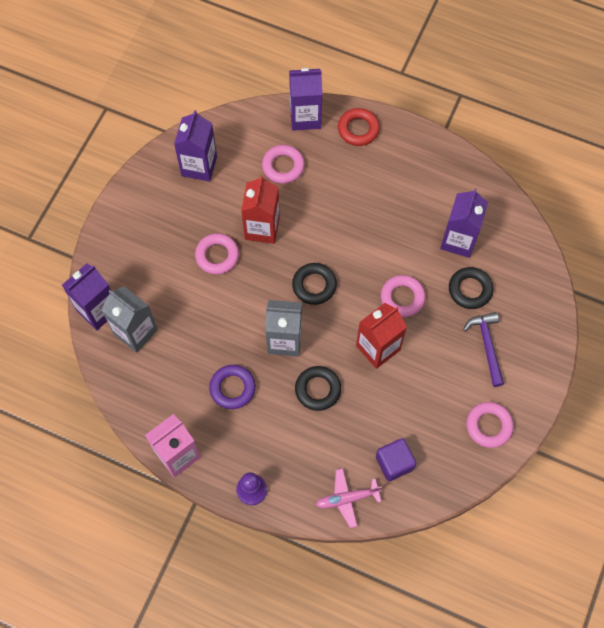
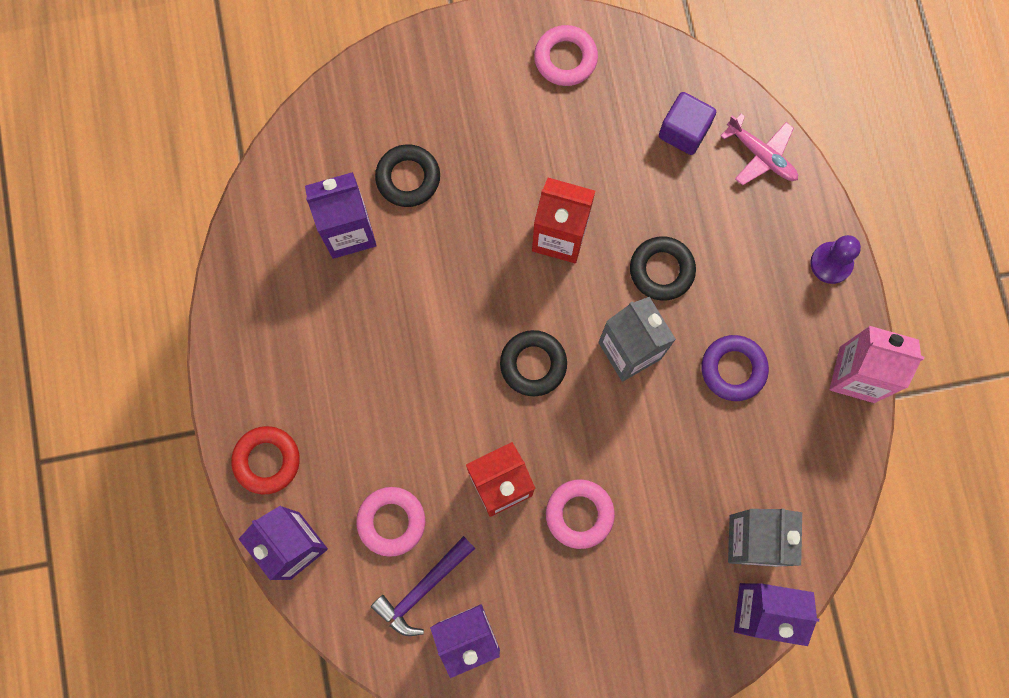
camera: 125 degrees left, 10 degrees up
pink ring [381,275,426,317] -> none
purple hammer [463,312,504,387] -> purple hammer moved to [371,536,475,636]

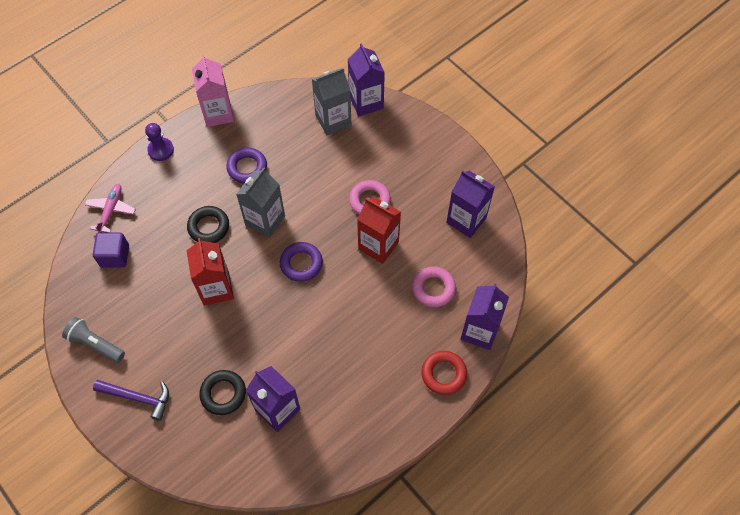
camera: 120 degrees left, 15 degrees down
purple hammer [371,536,475,636] -> purple hammer moved to [93,380,169,421]
black ring [500,330,567,396] -> purple ring [280,242,323,282]
pink ring [534,25,598,86] -> grey flashlight [62,317,125,363]

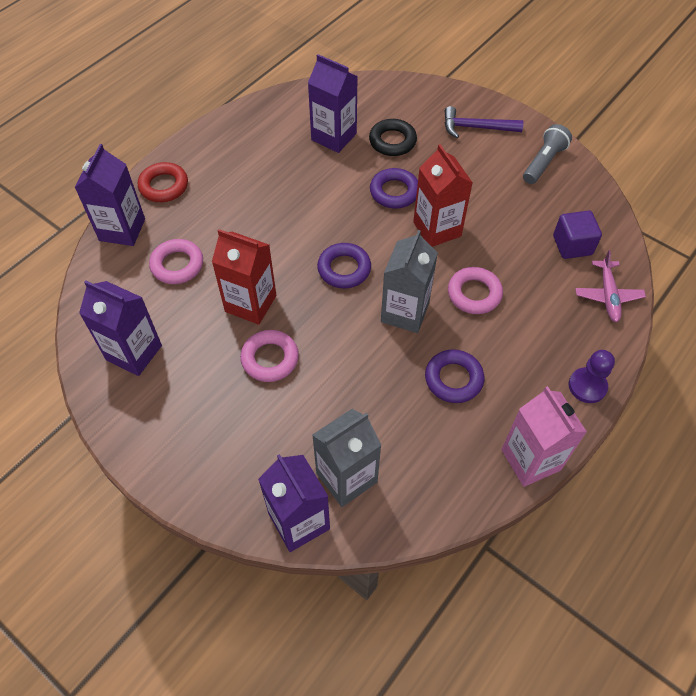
camera: 170 degrees right, 5 degrees down
grey flashlight [62,317,125,363] -> grey flashlight turned 75 degrees counterclockwise [523,124,572,184]
black ring [187,206,229,243] -> pink ring [448,267,503,314]
none -> purple ring [370,168,418,209]

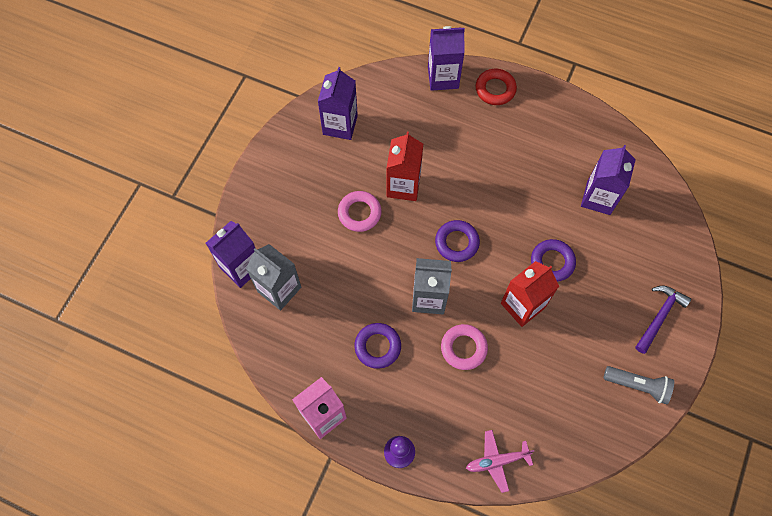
camera: 75 degrees right, 10 degrees up
pink ring [149,239,203,284] -> none
black ring [369,119,417,156] -> none
purple hammer [445,106,524,138] -> purple hammer turned 45 degrees clockwise [635,285,691,354]
purple cube [553,210,602,259] -> none

